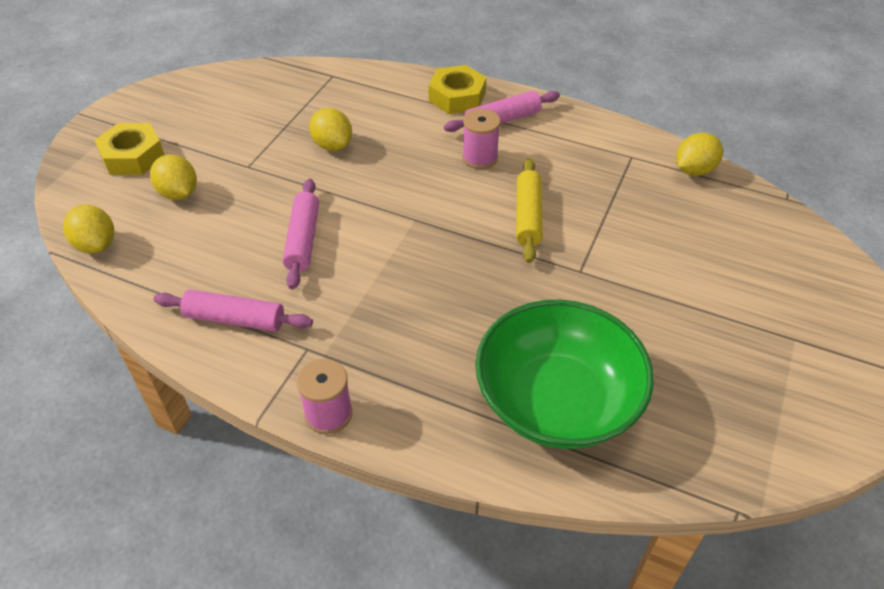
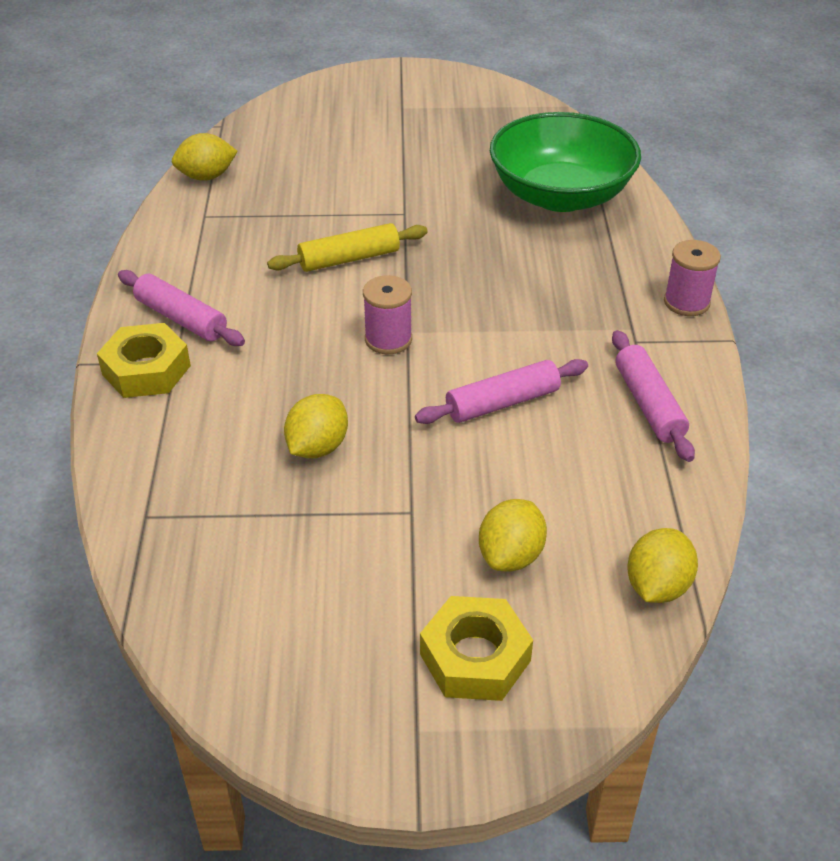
camera: 115 degrees left, 5 degrees down
pink spool [462,109,501,169] -> pink spool moved to [363,275,412,354]
yellow lemon [676,132,723,176] -> yellow lemon turned 45 degrees counterclockwise [172,133,238,181]

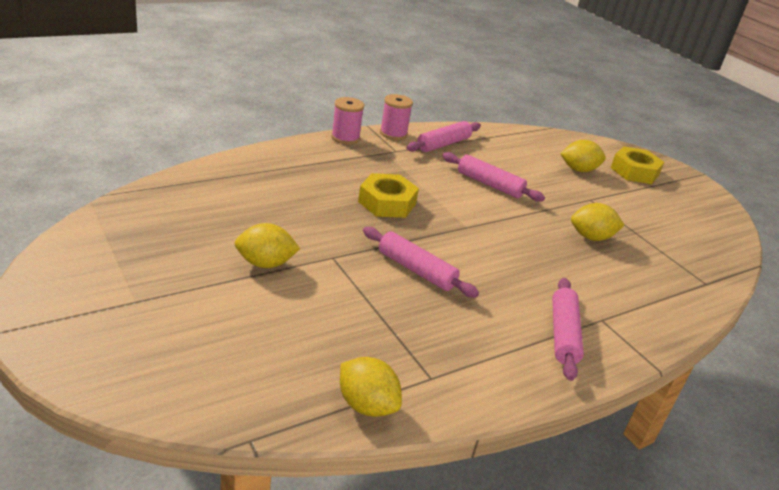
camera: 125 degrees left, 10 degrees down
yellow nut [97,323,191,398] -> yellow nut moved to [358,173,419,218]
yellow rolling pin [267,223,428,272] -> pink rolling pin [363,227,479,298]
pink spool [363,275,412,354] -> pink spool moved to [380,94,413,140]
green bowl [490,112,641,212] -> none
yellow lemon [627,528,698,603] -> yellow lemon moved to [235,223,300,268]

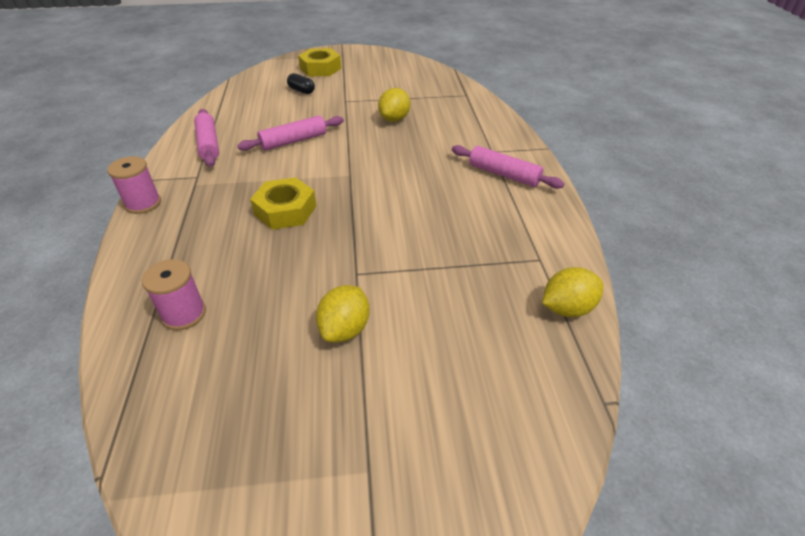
camera: 60 degrees left, 10 degrees up
pink rolling pin [363,227,479,298] -> none
pink spool [380,94,413,140] -> pink spool moved to [142,259,206,330]
yellow lemon [560,140,606,172] -> black capsule [287,73,315,94]

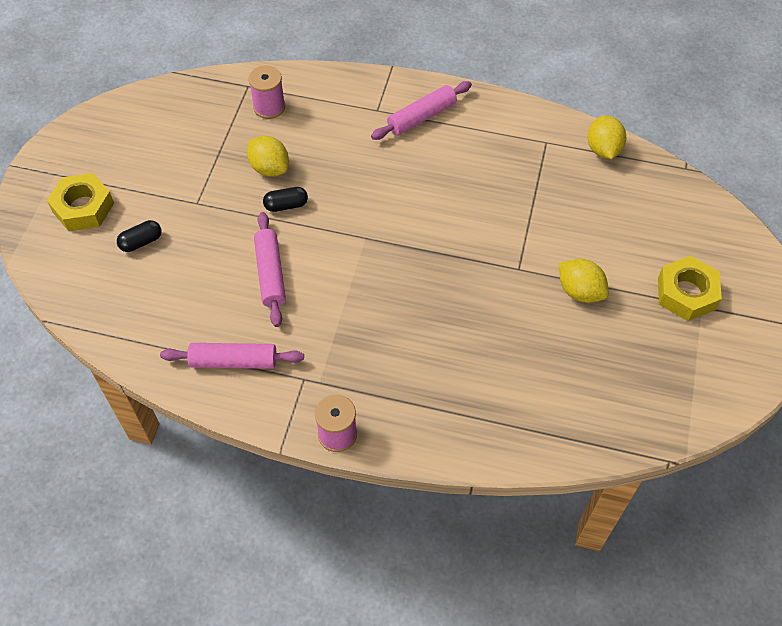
camera: 70 degrees left, 15 degrees up
pink spool [142,259,206,330] -> pink spool moved to [249,66,285,119]
yellow nut [250,177,316,230] -> yellow nut moved to [658,256,722,321]
none -> black capsule [263,187,308,212]

